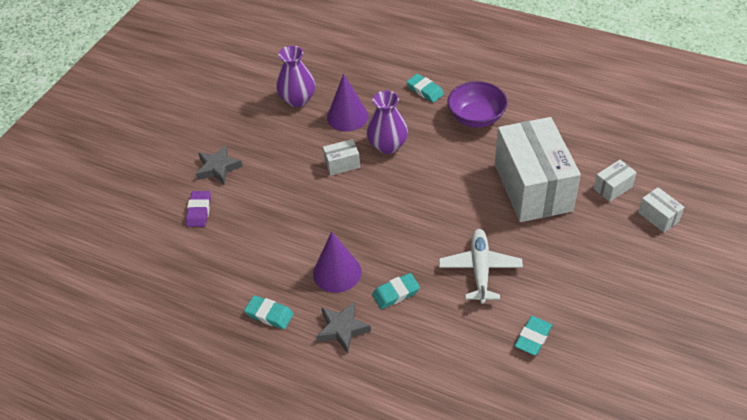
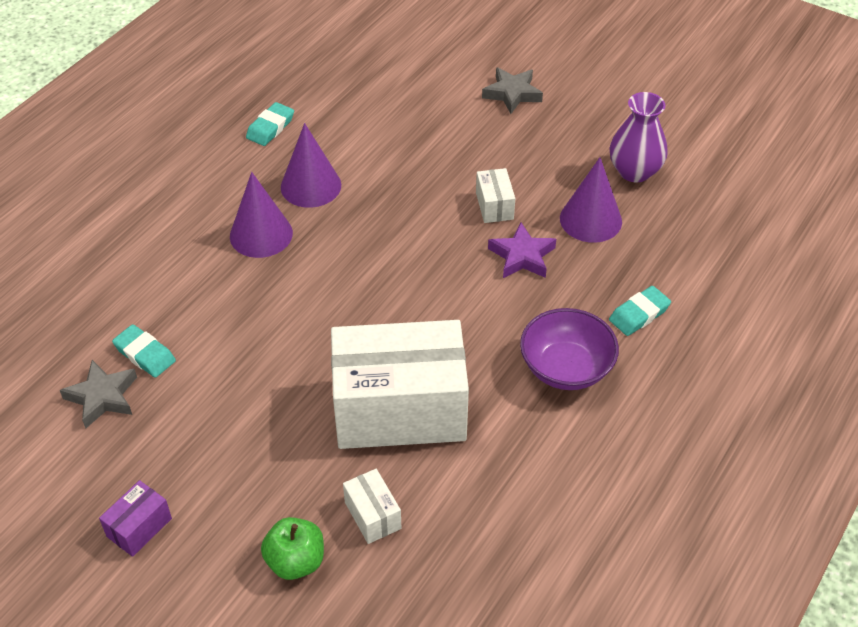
camera: 95 degrees right, 0 degrees up
purple eraser [186,191,211,227] -> none
grey star [316,302,371,353] -> grey star moved to [60,360,137,429]
purple vase [367,91,408,154] -> purple star [488,222,556,278]
turquoise eraser [372,273,420,309] -> purple cone [230,172,293,258]
white plane [439,229,523,304] -> none
white box [638,187,684,232] -> green apple [261,517,324,580]
none -> purple box [99,480,172,557]

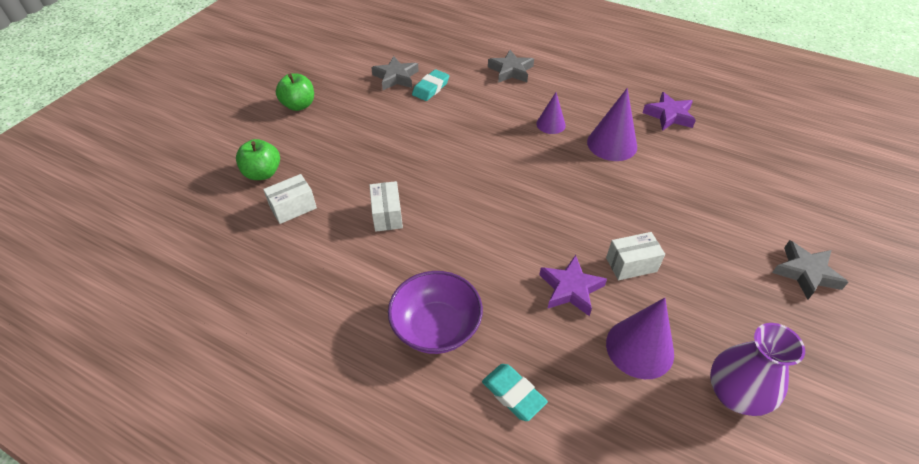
camera: 85 degrees right, 0 degrees up
purple box [99,480,172,557] -> green apple [276,73,314,111]
purple cone [230,172,293,258] -> purple cone [536,92,566,134], size x0.61
turquoise eraser [246,102,294,146] -> purple star [643,92,696,131]
white box [331,320,469,449] -> white box [369,181,403,232], size x0.40
none -> grey star [488,50,534,83]

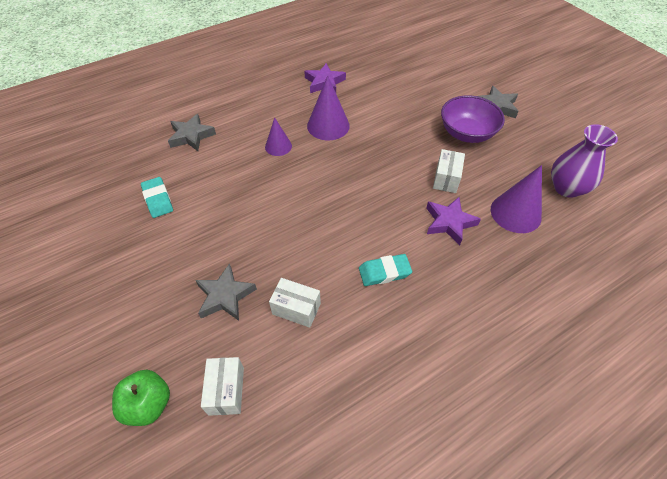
camera: 60 degrees left, 5 degrees up
green apple [276,73,314,111] -> none
grey star [371,56,419,90] -> grey star moved to [195,263,257,321]
purple bowl [388,271,483,354] -> purple bowl moved to [441,95,505,143]
turquoise eraser [482,364,548,421] -> turquoise eraser moved to [359,254,412,286]

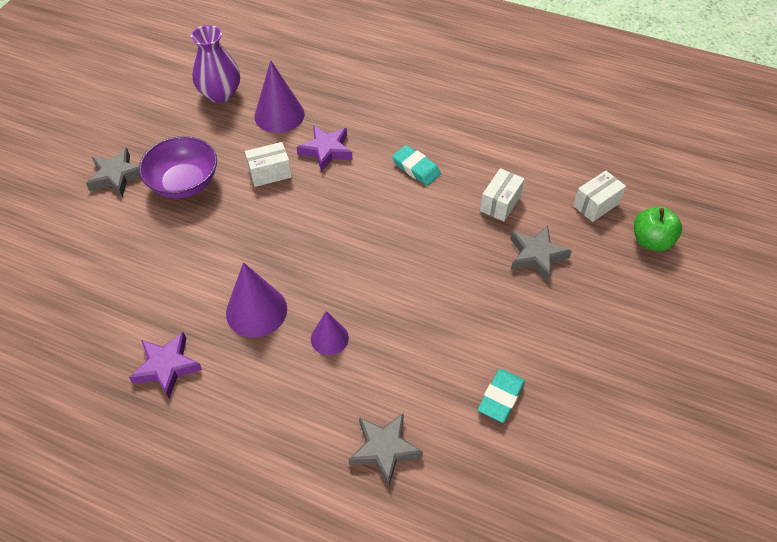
camera: 125 degrees left, 0 degrees up
white box [269,278,321,328] -> white box turned 45 degrees clockwise [480,168,525,222]

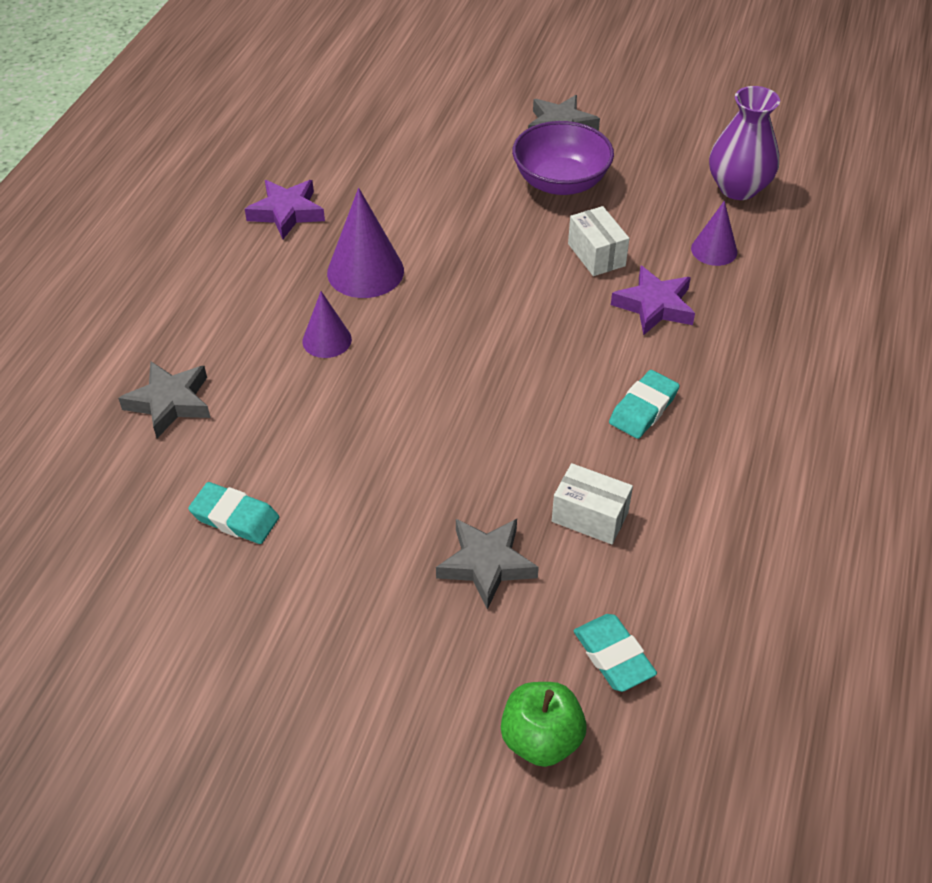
camera: 85 degrees right, 5 degrees down
purple cone [254,60,305,133] -> purple cone [691,201,737,266], size x0.61
white box [573,170,626,222] -> turquoise eraser [574,614,657,692]

